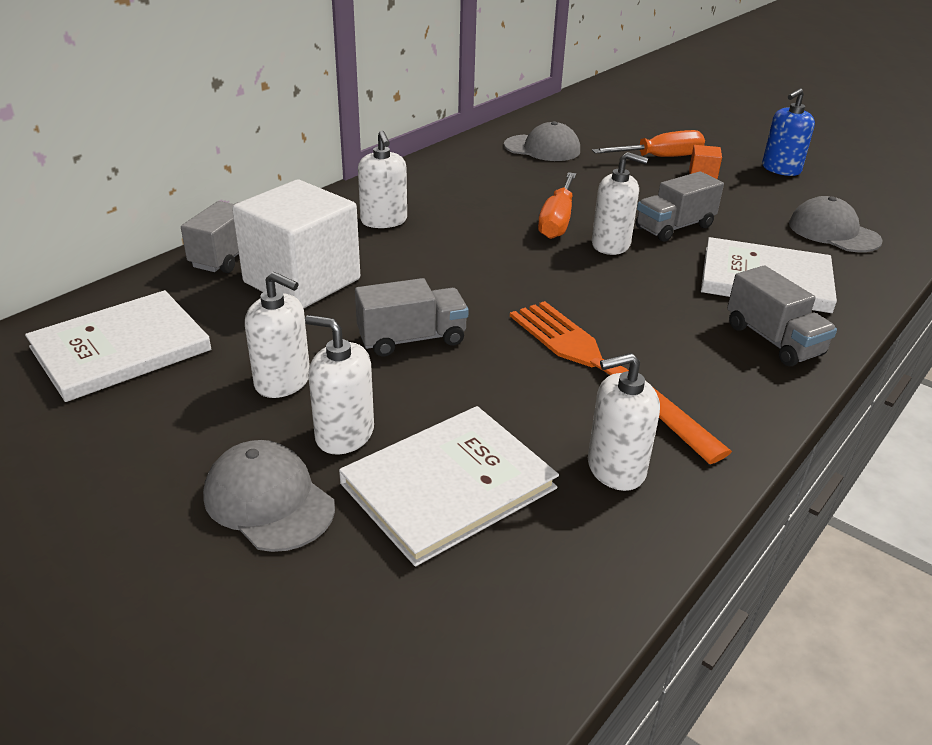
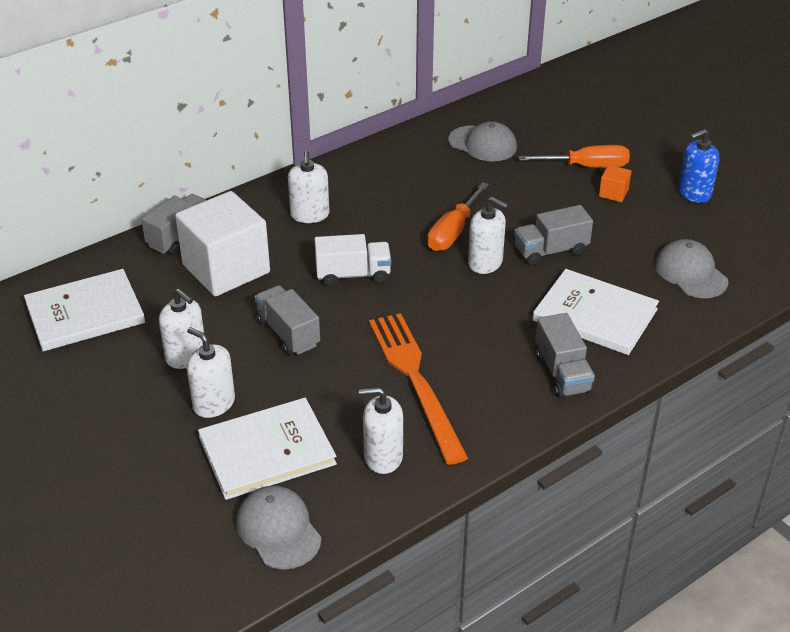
camera: 15 degrees right, 5 degrees up
grey cap [203,440,335,552] -> grey cap moved to [236,486,322,570]
grey truck [355,278,469,356] -> grey truck turned 120 degrees counterclockwise [255,285,320,355]
none -> white truck [315,234,391,286]

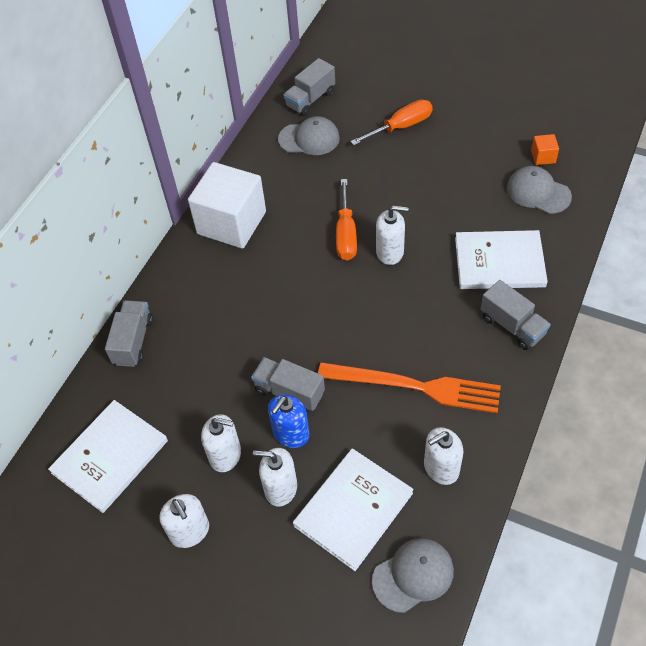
camera: 25 degrees left, 15 degrees up
white cube [175,191,270,297] -> white cube moved to [188,162,266,249]
grey cap [236,486,322,570] -> grey cap turned 120 degrees clockwise [372,538,454,613]
white soap dispenser [288,151,329,223] -> white soap dispenser moved to [159,494,209,548]
white truck [315,234,391,286] -> none
orange fork [369,313,468,465] -> orange fork turned 150 degrees clockwise [318,362,501,413]
grey truck [514,205,593,265] -> grey truck moved to [283,58,335,116]
orange cube [599,165,631,202] -> orange cube moved to [531,134,559,165]
blue soap dispenser [678,129,720,203] -> blue soap dispenser moved to [268,395,310,448]

